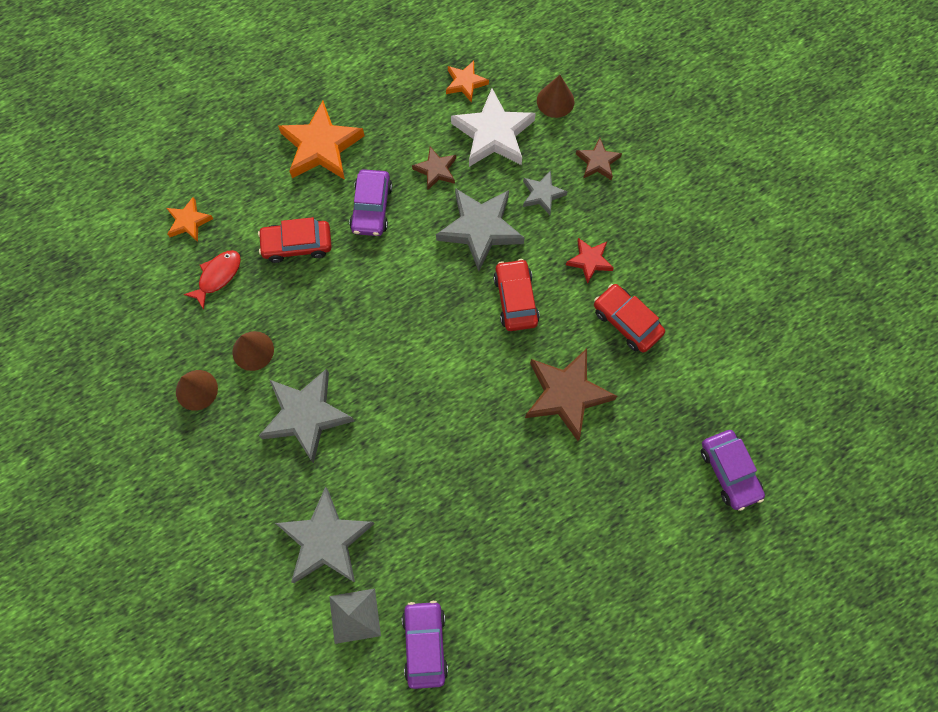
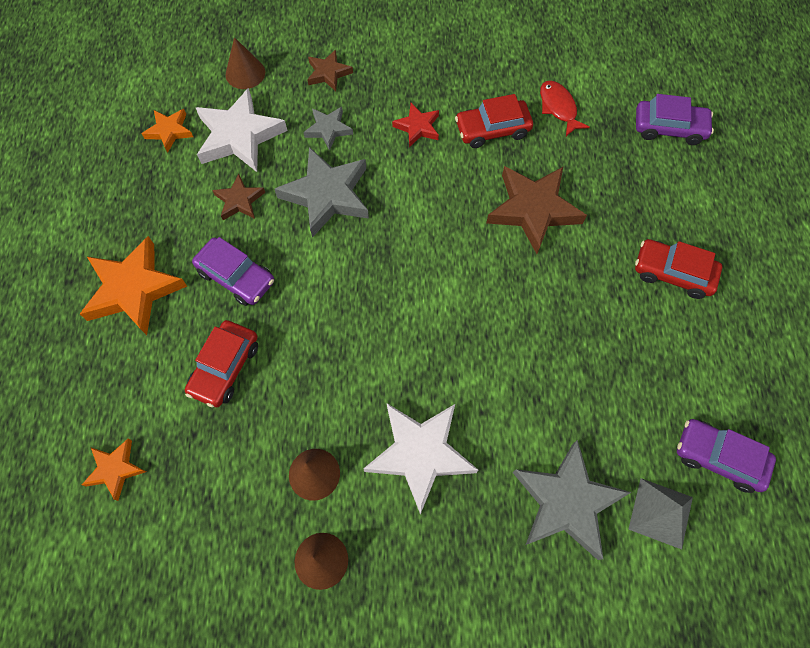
camera: 60 degrees left, 5 degrees down
red fish [183,250,241,310] -> red fish moved to [540,81,590,136]
grey star [259,369,354,463] -> white star [363,403,478,515]
red car [493,259,540,331] -> red car moved to [635,239,722,299]

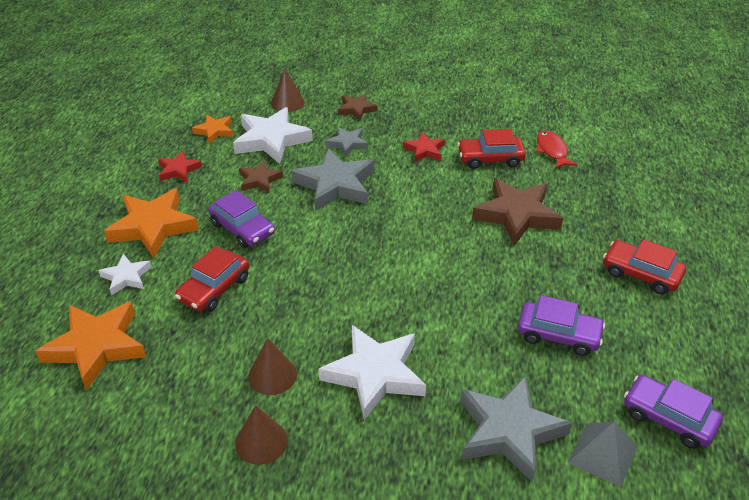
camera: 10 degrees right, 25 degrees down
orange star [82,439,146,501] -> orange star [35,301,146,390], size x1.87
purple car [636,94,714,145] -> purple car moved to [518,295,605,356]
none -> white star [98,254,152,295]
none -> red star [158,151,202,182]

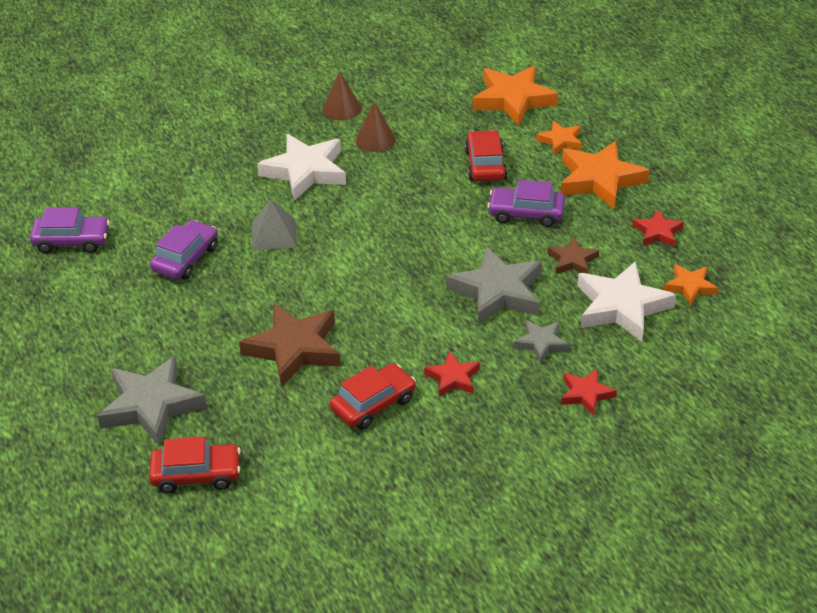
camera: 145 degrees right, 0 degrees up
white star [98,254,152,295] -> orange star [536,121,582,155]
brown cone [271,68,304,112] -> none
brown star [338,93,378,121] -> red star [561,368,617,416]
grey star [460,376,572,483] -> grey star moved to [97,356,207,446]
purple car [518,295,605,356] -> purple car turned 135 degrees clockwise [150,220,218,280]
red fish [536,131,578,169] -> none
grey pyramid [568,422,638,487] -> grey pyramid moved to [252,199,297,251]
red car [603,239,686,294] -> red car moved to [149,437,241,493]

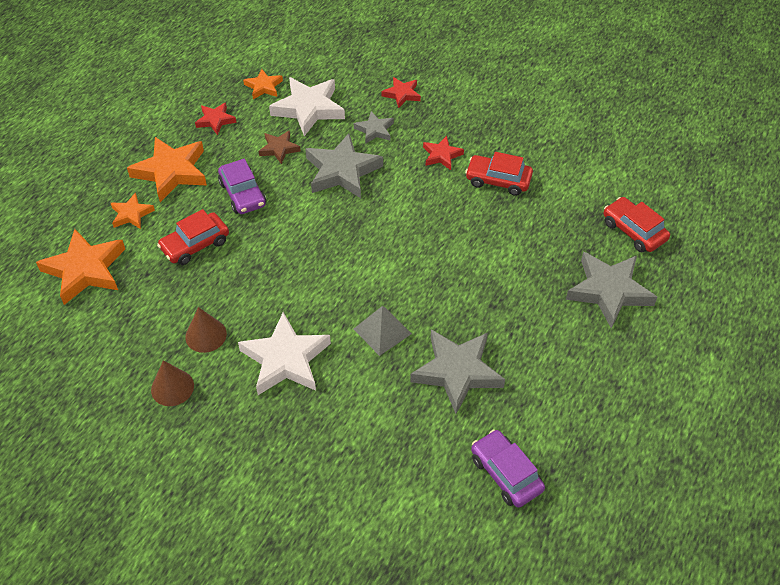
camera: 125 degrees left, 10 degrees up
purple car [150,220,218,280] -> grey star [410,329,505,414]
brown star [239,303,341,387] -> none

